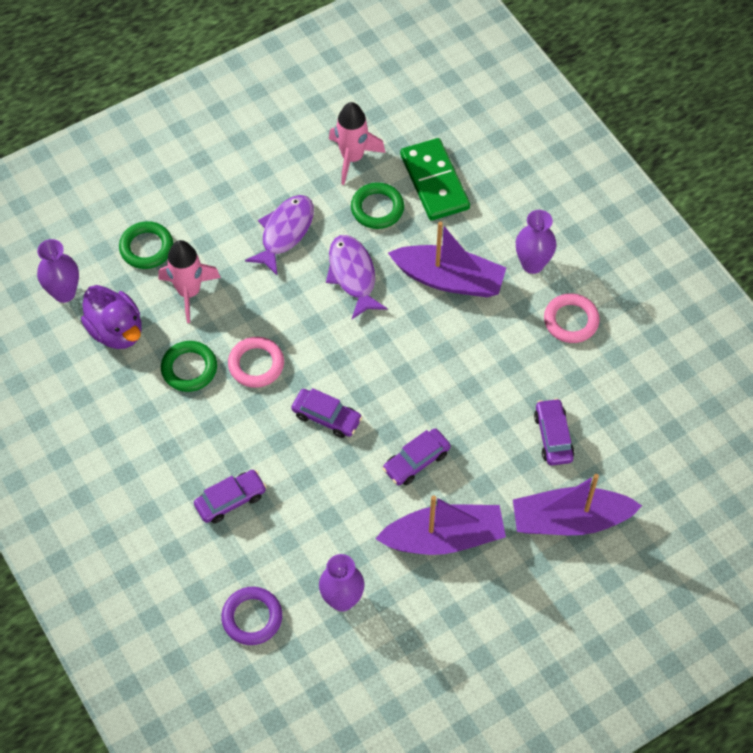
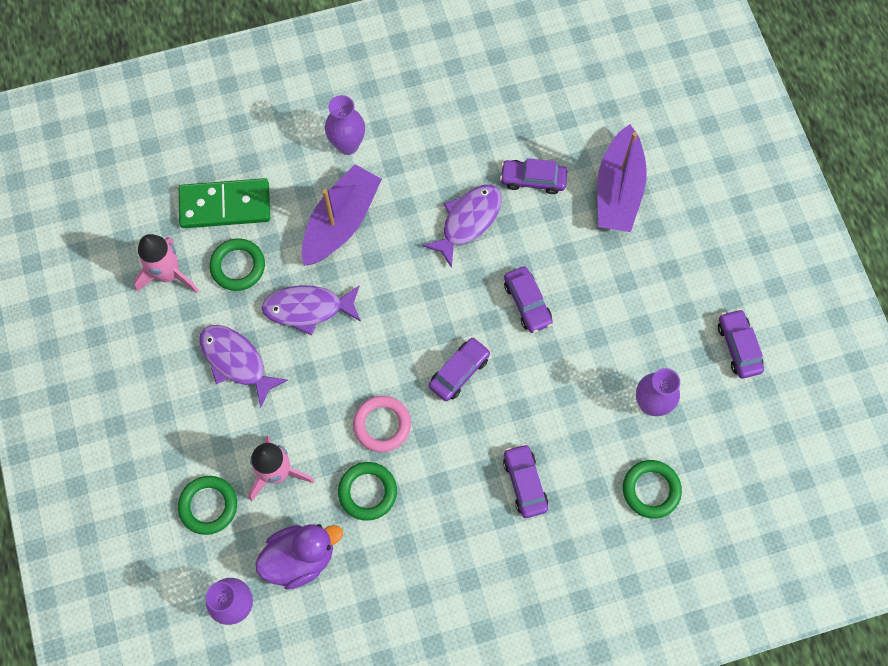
camera: 75 degrees left, 10 degrees up
purple ring [221,587,282,645] -> green ring [623,460,682,519]
purple boat [375,495,506,555] -> none
pink ring [544,293,600,343] -> none
none -> purple fish [422,184,502,268]
none -> purple car [718,309,764,378]

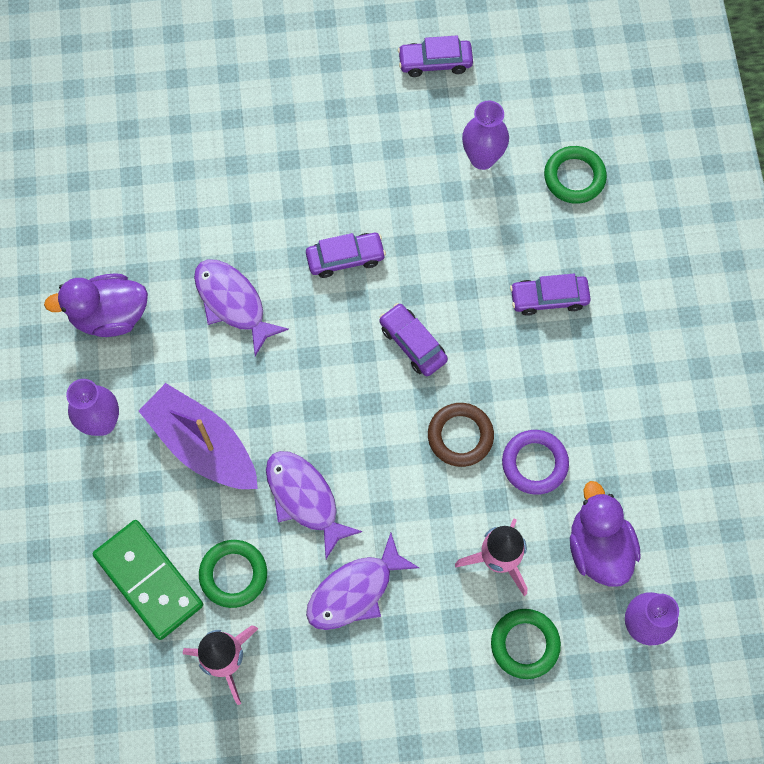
camera: 80 degrees left, 0 degrees up
green domino [179,178,270,228] -> green domino turned 45 degrees counterclockwise [93,520,203,640]
purple fish [261,285,361,336] -> purple fish turned 135 degrees clockwise [266,451,362,559]
green ring [338,462,397,521] -> purple ring [502,430,569,495]
pink ring [353,396,411,452] -> brown ring [428,403,494,467]
purple car [500,158,567,194] -> none
purple boat [597,124,647,232] -> none
none -> purple duck [44,273,148,337]

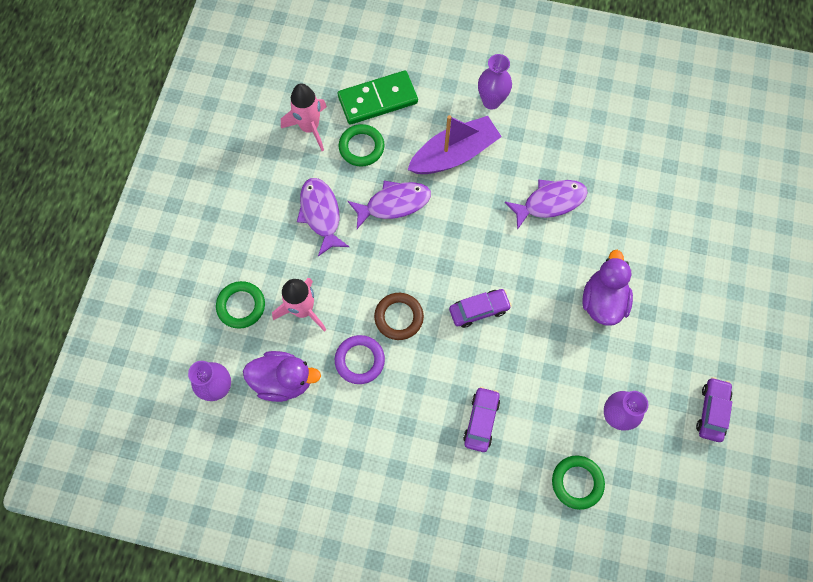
camera: 110 degrees right, 0 degrees up
purple duck [44,273,148,337] -> purple duck moved to [582,250,633,326]
purple car [306,233,386,278] -> none

